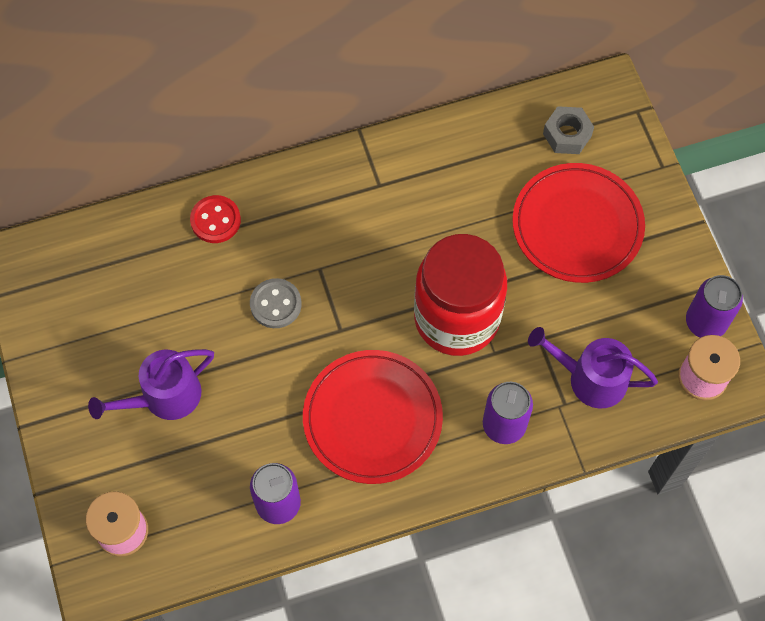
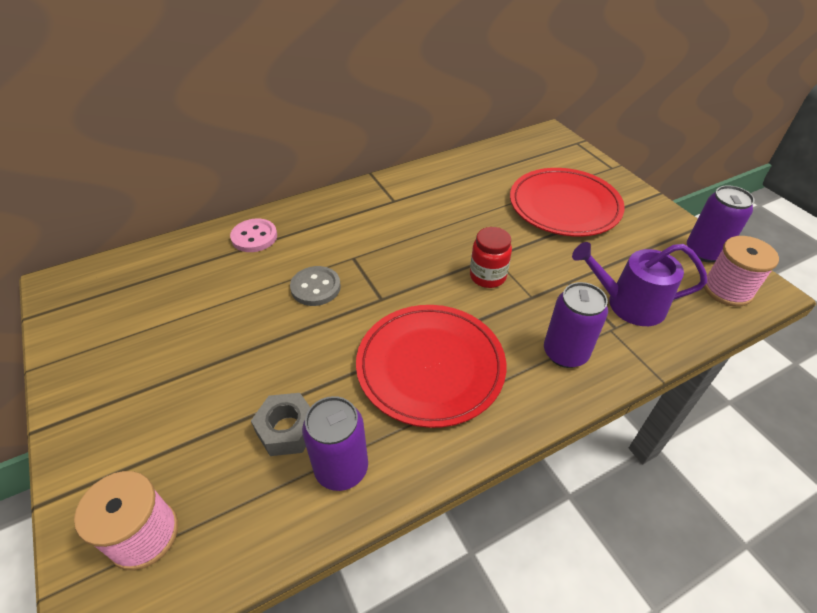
camera: 10 degrees left, 20 degrees down
purple watering can [88,349,214,420] -> none
red button [190,195,241,243] -> pink button [230,218,277,252]
red jar [414,234,507,356] -> red jar [470,227,512,288], size x0.46
grey nut [543,106,594,154] -> grey nut moved to [251,393,310,456]

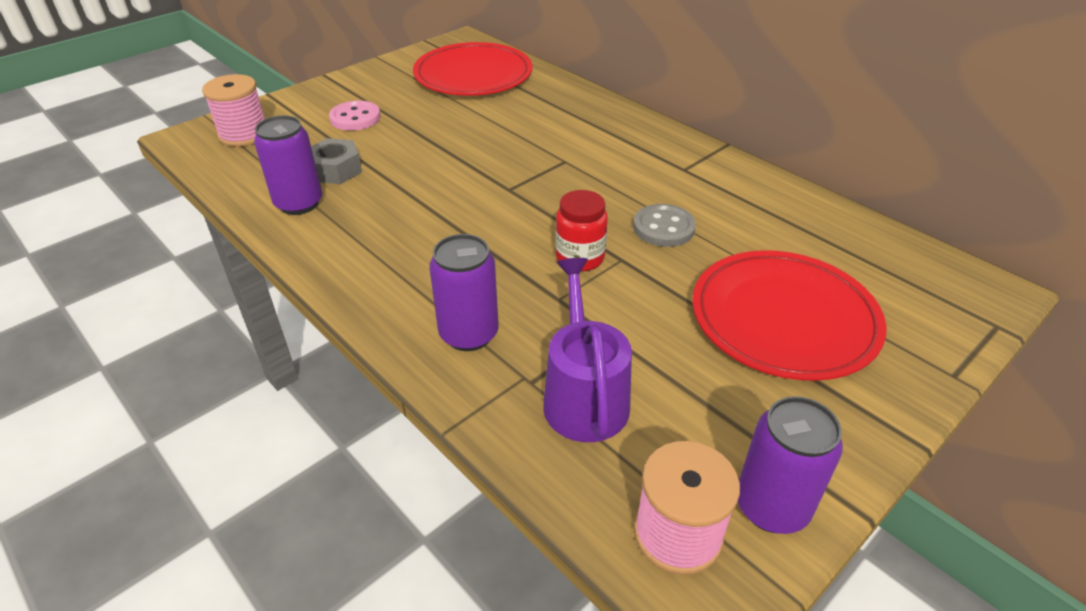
camera: 75 degrees right, 5 degrees down
pink button [230,218,277,252] -> pink button moved to [329,101,381,131]
grey button [290,266,341,306] -> grey button moved to [633,204,696,247]
red plate [356,305,506,428] -> red plate moved to [413,42,532,96]

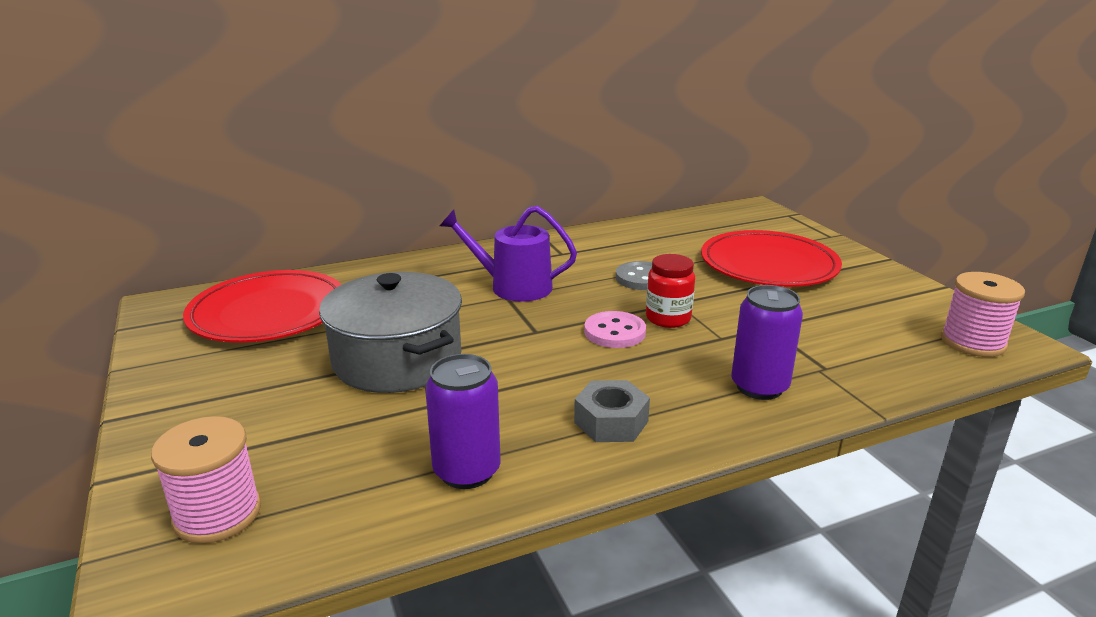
camera: 70 degrees left, 15 degrees down
grey nut [311,138,362,184] -> grey nut moved to [574,380,650,442]
pink button [329,101,381,131] -> pink button moved to [584,311,646,348]
purple watering can [543,258,632,442] -> purple watering can moved to [440,206,577,302]
purple can [738,396,843,534] -> none
none -> grey pot [319,272,462,393]

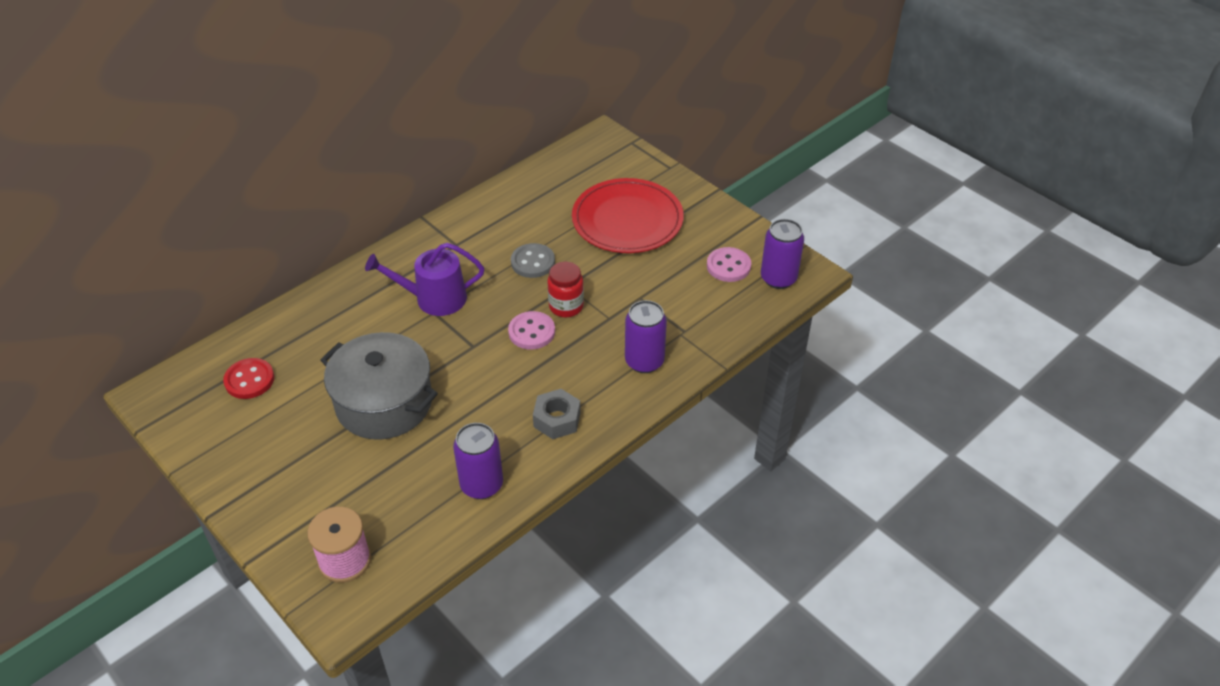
camera: 20 degrees left, 20 degrees up
red plate [183,270,342,343] -> red button [223,358,274,399]
pink spool [941,272,1025,357] -> purple can [761,219,804,289]
none -> pink button [707,247,751,282]

